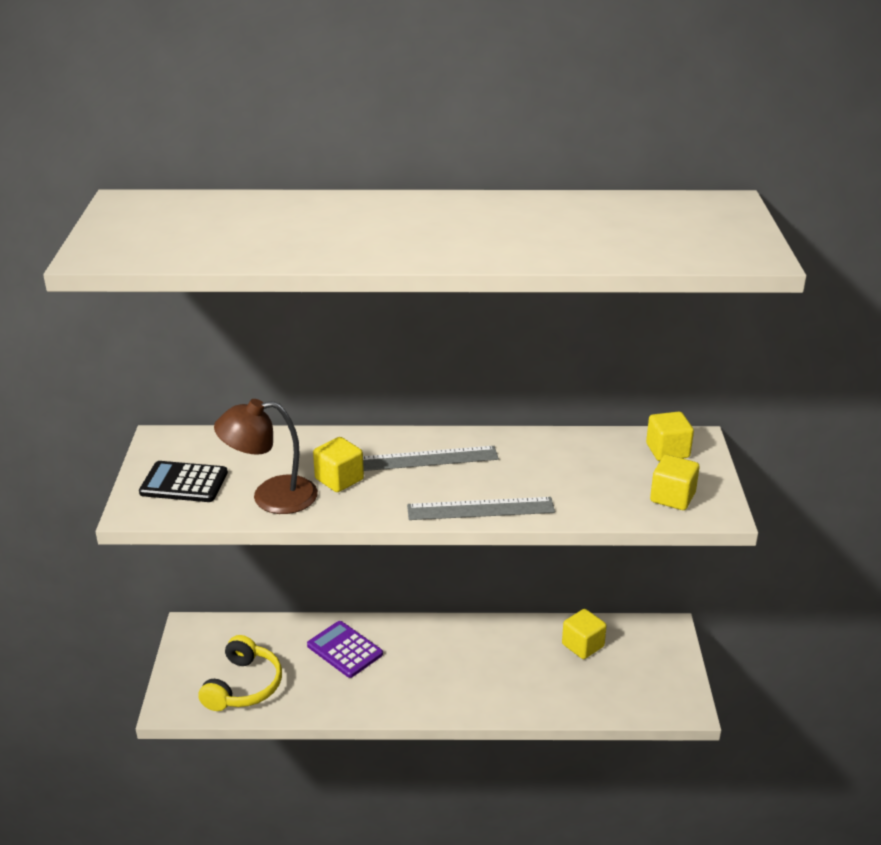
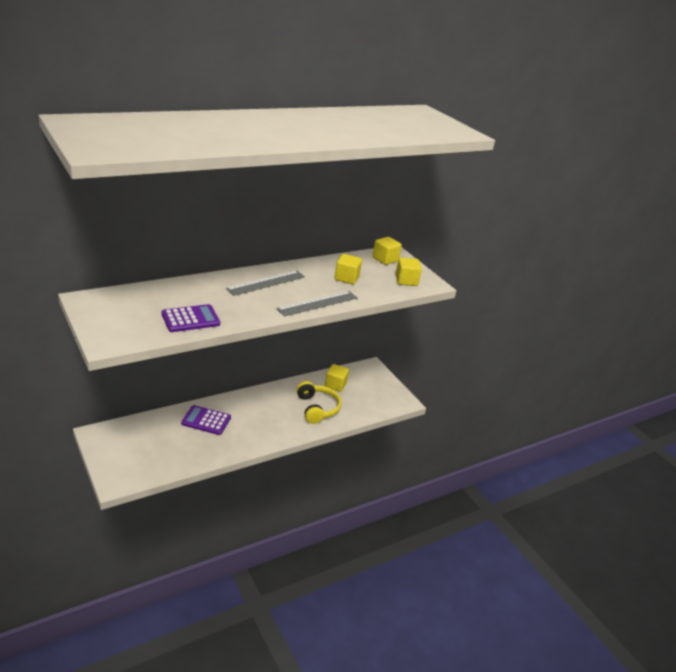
camera: 35 degrees left, 0 degrees up
black calculator [139,461,228,502] -> none
yellow headphones [198,635,282,711] -> yellow headphones moved to [296,381,341,424]
brown lamp [214,399,318,514] -> purple calculator [162,304,220,332]
yellow cube [313,437,364,492] -> yellow cube moved to [335,254,362,284]

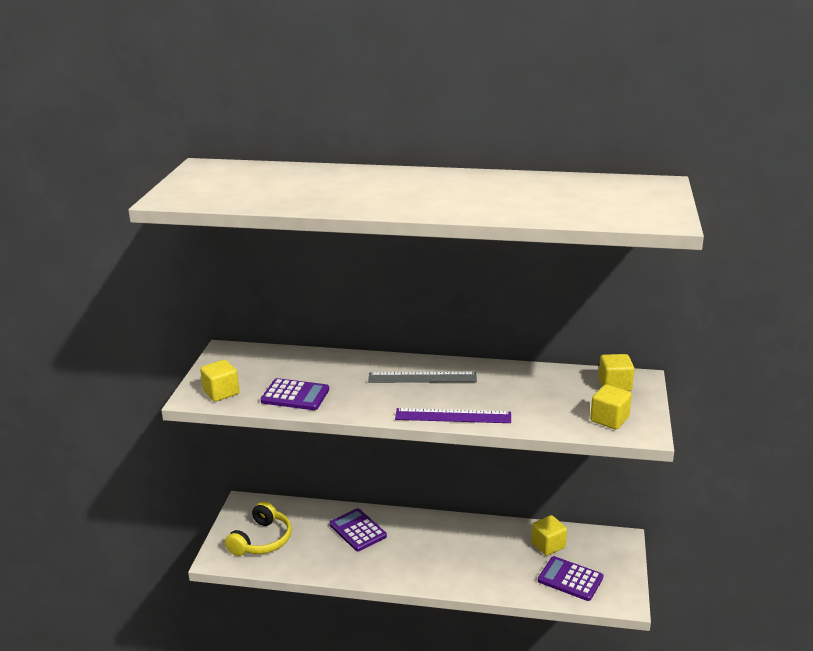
camera: 45 degrees right, 5 degrees down
grey ruler [276,291,357,317] -> purple ruler [395,408,511,423]
yellow headphones [296,381,341,424] -> yellow headphones moved to [225,501,292,556]
yellow cube [335,254,362,284] -> yellow cube moved to [200,360,239,402]
none -> purple calculator [538,556,603,601]

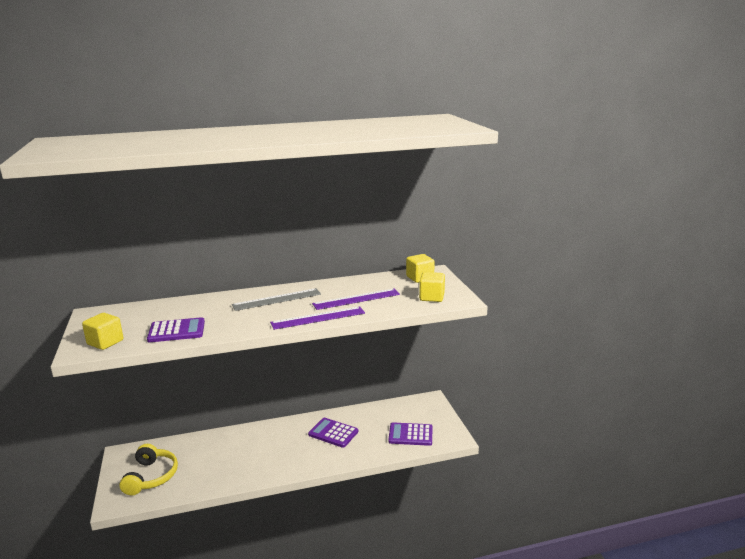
camera: 25 degrees left, 5 degrees down
purple calculator [329,508,387,551] -> purple calculator moved to [308,418,358,448]
yellow cube [531,515,567,556] -> none
none -> purple ruler [312,289,400,310]

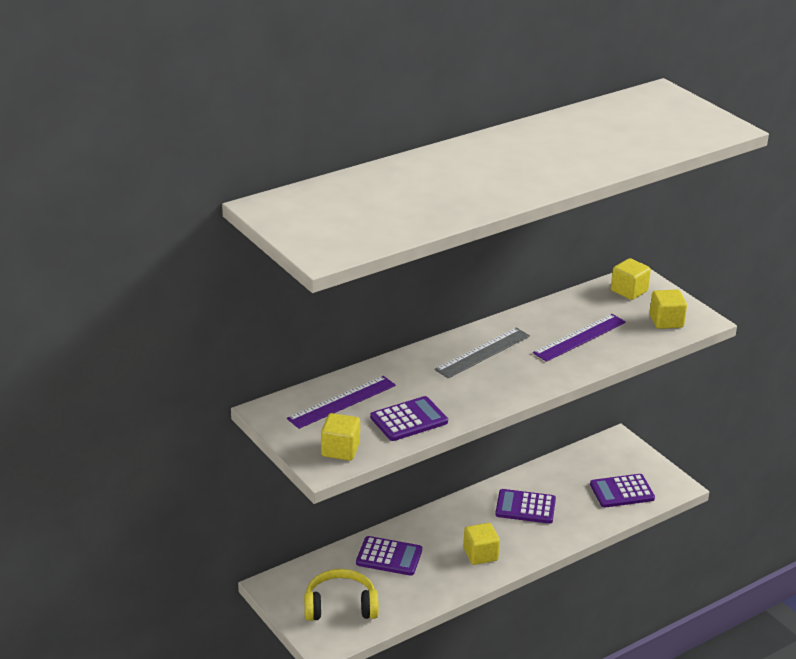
camera: 20 degrees left, 10 degrees up
yellow headphones [119,444,178,495] -> yellow headphones turned 75 degrees counterclockwise [304,569,379,621]
purple ruler [270,306,365,330] -> purple ruler moved to [287,376,396,429]
none -> purple calculator [356,536,422,576]
none -> yellow cube [463,523,500,565]

